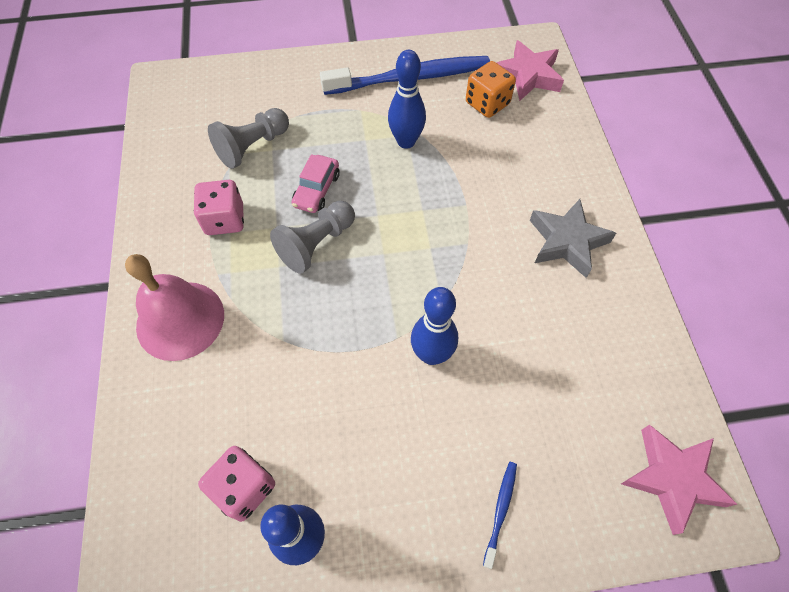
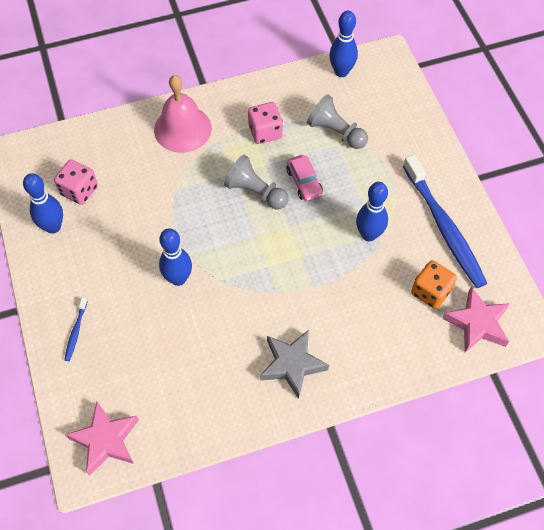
camera: 80 degrees right, 0 degrees up
pink car [291,154,340,213] -> pink car turned 120 degrees counterclockwise [286,155,323,201]
blue toothbrush [483,462,517,569] -> blue toothbrush turned 90 degrees clockwise [64,297,88,361]
none -> blue bowling pin [329,11,358,77]

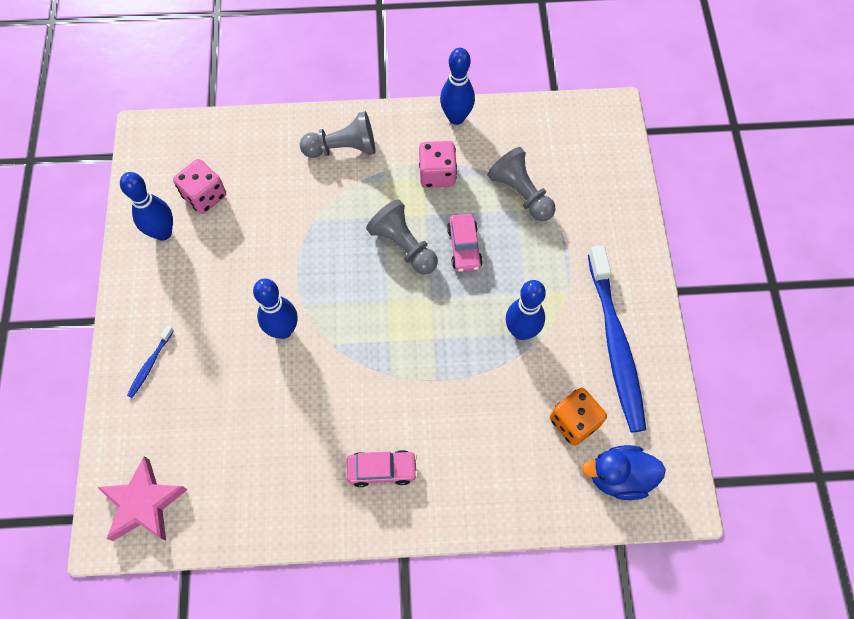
camera: 15 degrees right, 5 degrees up
pink bell [154,75,212,153] -> grey pawn [300,111,375,158]
grey star [260,330,329,399] -> pink car [347,450,418,487]
blue bowling pin [329,11,358,77] -> blue bowling pin moved to [440,48,475,125]
pink star [442,287,510,352] -> blue duck [582,445,666,500]

